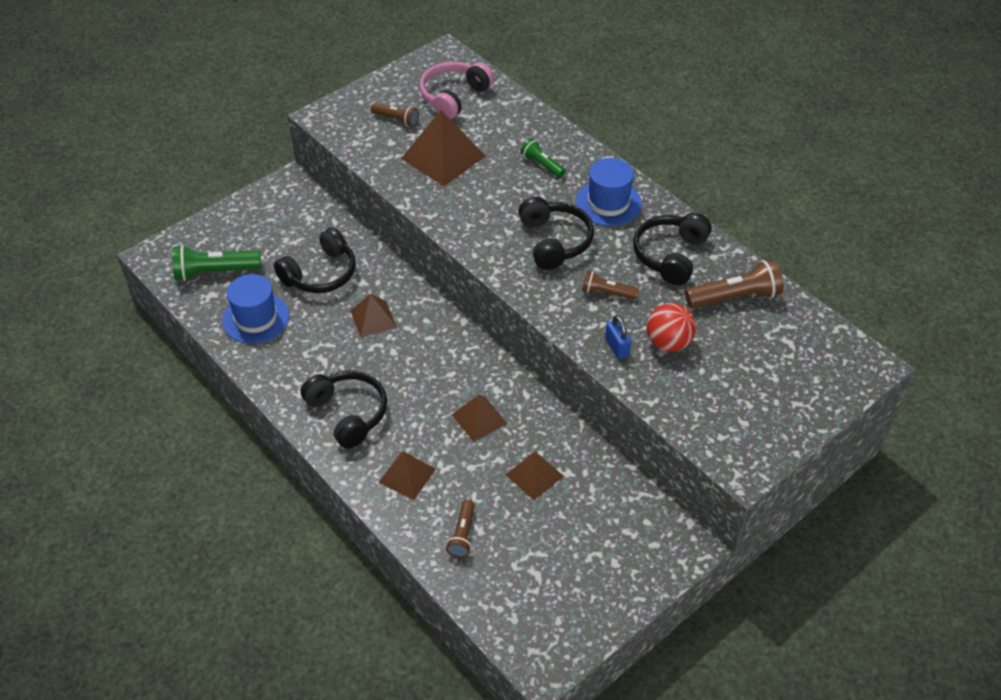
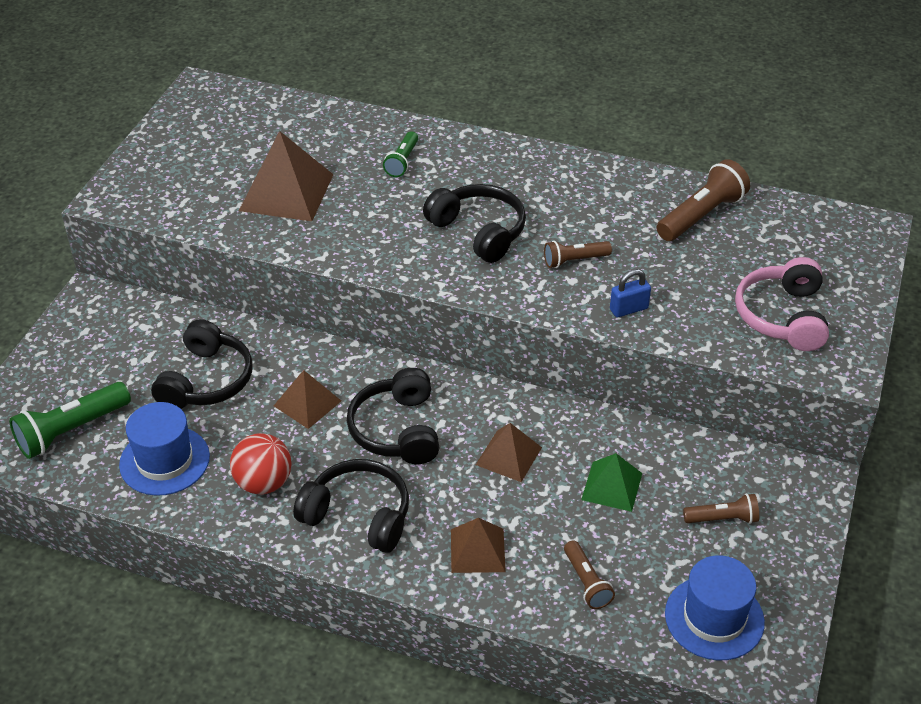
camera: 30 degrees left, 5 degrees down
brown flashlight [371,103,419,127] -> brown flashlight moved to [683,493,759,524]
pink headphones [420,62,494,119] -> pink headphones moved to [735,257,829,351]
brown pyramid [505,451,564,500] -> green pyramid [581,453,642,512]
green flashlight [520,138,566,178] -> green flashlight turned 90 degrees counterclockwise [383,131,418,177]
blue hat [576,158,642,226] -> blue hat moved to [665,555,765,660]
blue padlock [605,315,631,359] -> blue padlock turned 60 degrees counterclockwise [610,269,651,317]
black headphones [633,213,712,285] -> black headphones moved to [347,368,439,464]
red ball [646,303,696,352] -> red ball moved to [230,433,292,495]

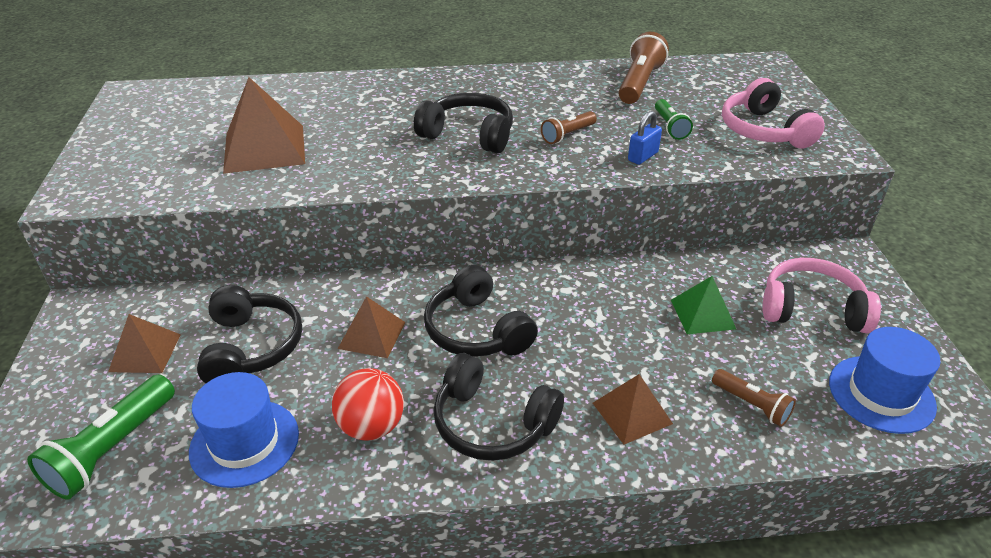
camera: 25 degrees left, 5 degrees down
black headphones [293,459,409,553] -> black headphones turned 150 degrees counterclockwise [434,353,564,461]
green flashlight [383,131,418,177] -> green flashlight moved to [655,99,693,140]
brown pyramid [476,423,542,482] -> brown pyramid moved to [108,314,181,373]
brown flashlight [683,493,759,524] -> pink headphones [762,258,881,333]

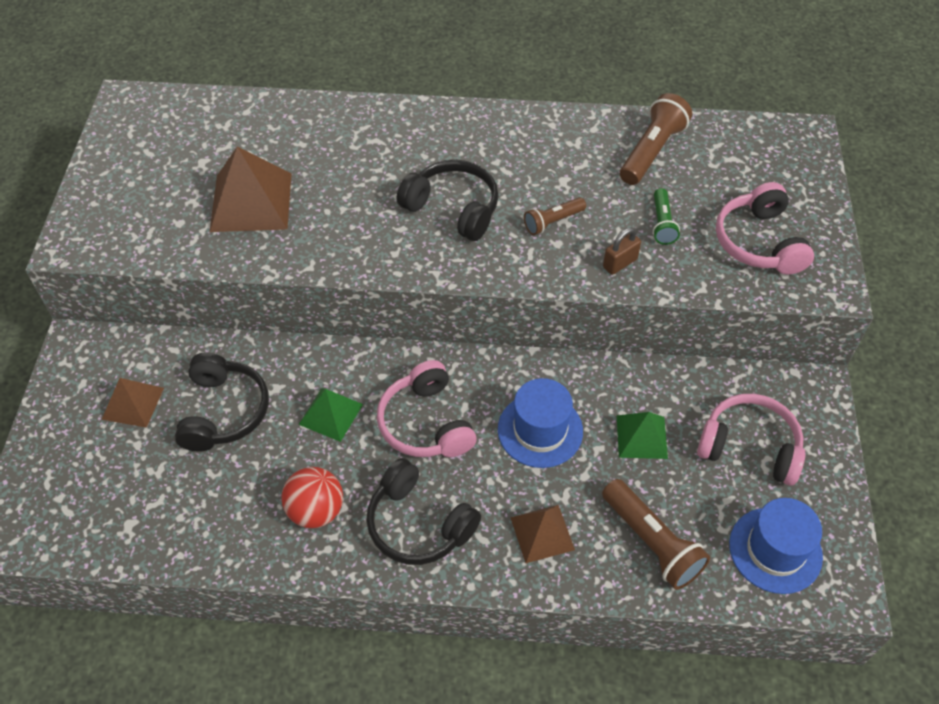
camera: 10 degrees right, 15 degrees up
green flashlight [27,375,175,499] -> none
blue hat [189,372,299,488] -> blue hat moved to [498,378,583,468]
brown pyramid [338,296,405,358] -> green pyramid [298,388,363,442]
black headphones [424,265,538,357] -> pink headphones [377,360,477,457]
blue padlock [628,111,662,165] -> brown padlock [603,228,641,275]
brown flashlight [712,369,796,427] -> brown flashlight [602,479,710,590], size x1.69

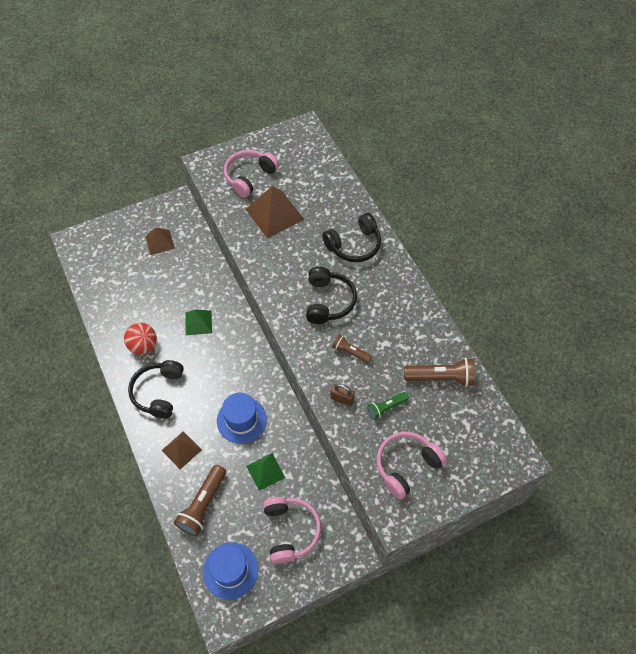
camera: 60 degrees right, 5 degrees up
black headphones [175,352,269,452] -> black headphones moved to [322,213,381,262]
pink headphones [377,360,477,457] -> pink headphones moved to [224,150,279,198]

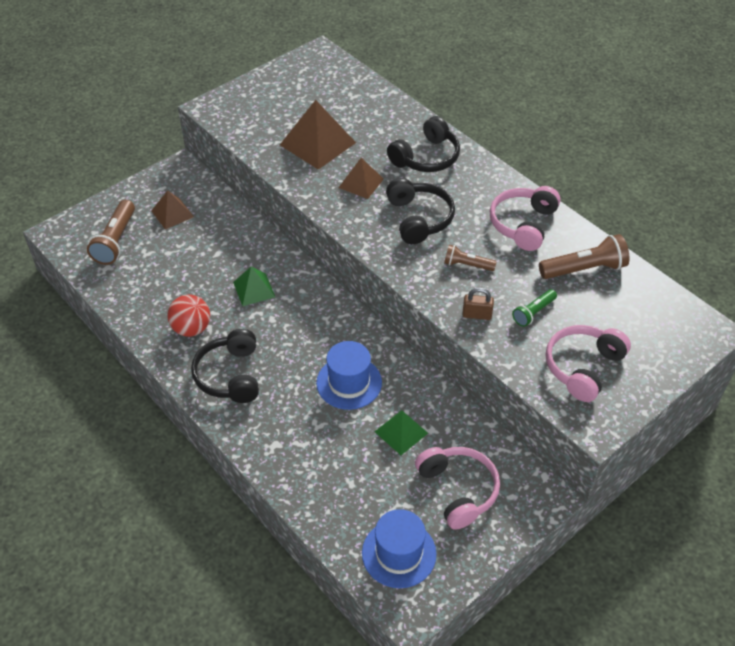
camera: 15 degrees left, 10 degrees down
brown pyramid [161,431,202,470] -> brown pyramid moved to [338,158,384,199]
brown flashlight [174,465,226,536] -> brown flashlight moved to [87,200,135,265]
pink headphones [224,150,279,198] -> pink headphones moved to [489,186,561,251]

